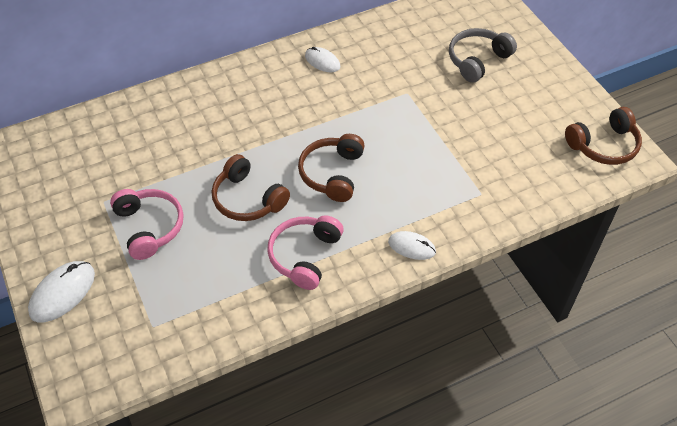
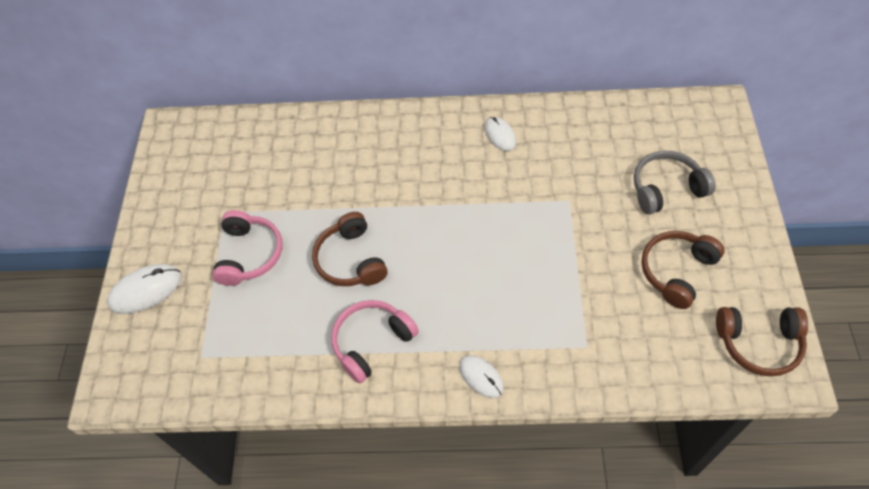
camera: 30 degrees right, 5 degrees up
brown headphones [298,134,365,202] -> brown headphones moved to [641,231,724,309]

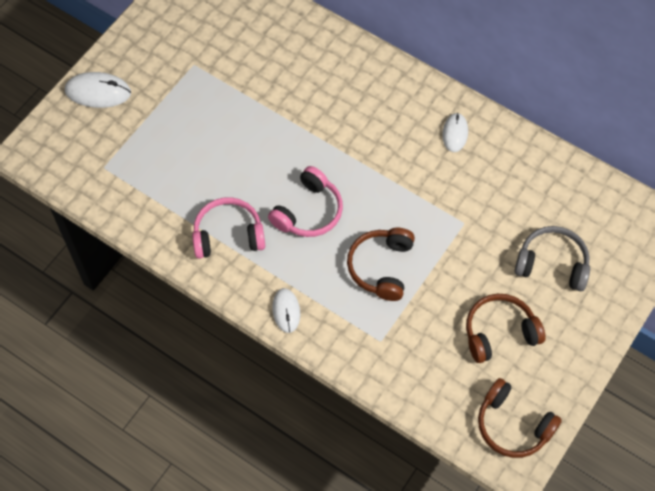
camera: 30 degrees right, 5 degrees up
pink headphones [212,210,282,286] -> pink headphones moved to [268,166,343,237]
brown headphones [312,212,388,286] -> brown headphones moved to [347,228,415,301]

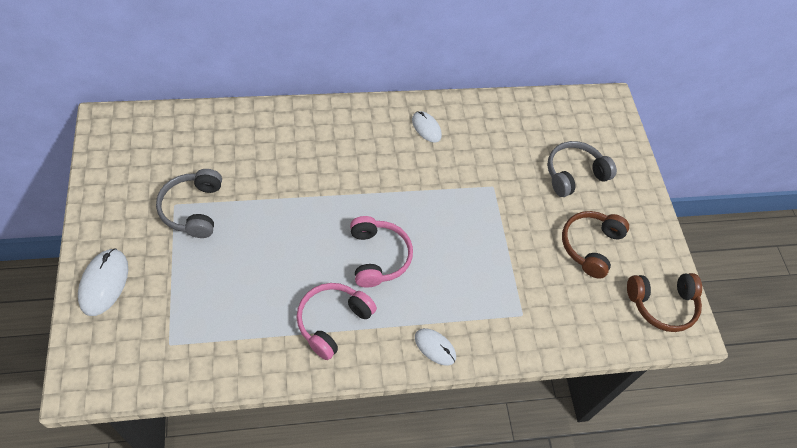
camera: 50 degrees left, 5 degrees down
white mouse [65,72,131,108] -> white mouse turned 45 degrees counterclockwise [78,248,128,316]
brown headphones [347,228,415,301] -> none
none -> grey headphones [156,169,222,238]

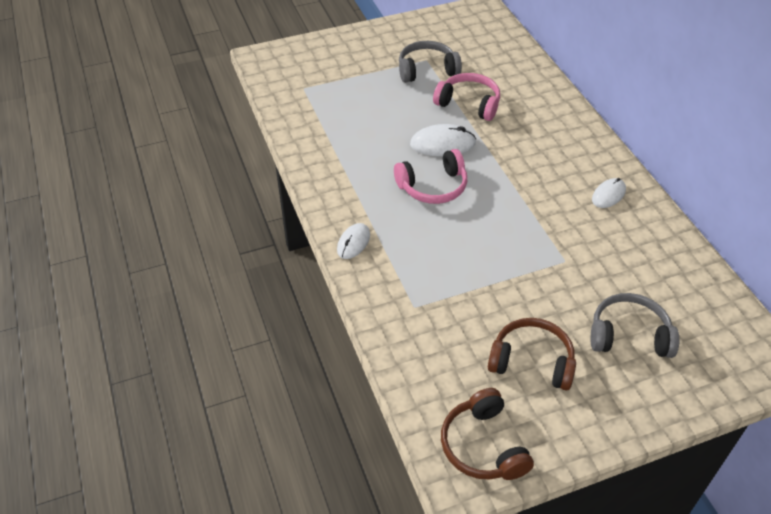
camera: 85 degrees right, 10 degrees down
white mouse [78,248,128,316] -> white mouse moved to [410,124,476,156]
pink headphones [296,283,377,360] -> pink headphones moved to [433,73,500,121]
grey headphones [547,141,617,197] -> grey headphones turned 45 degrees counterclockwise [590,293,679,358]

